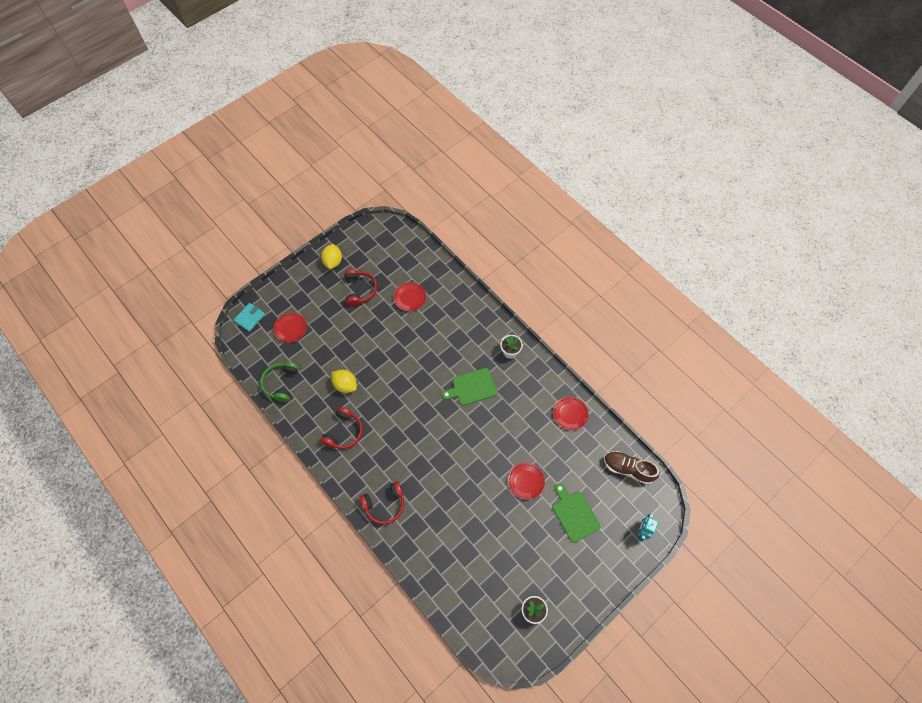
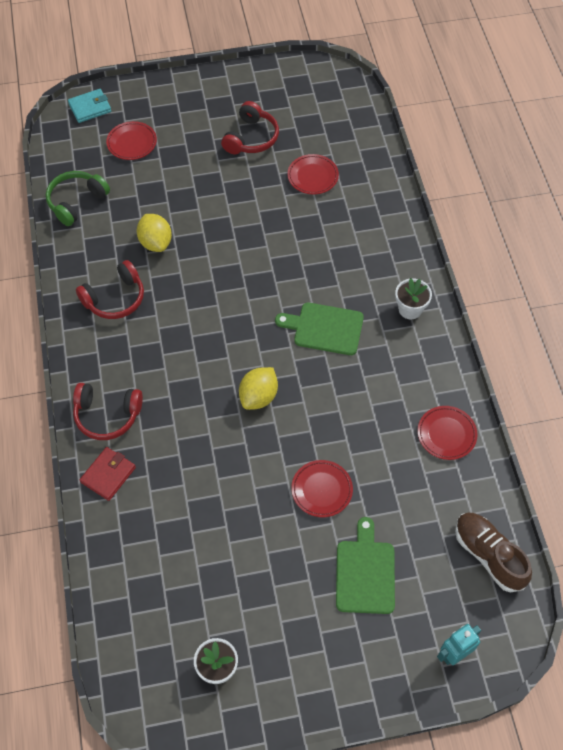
camera: 30 degrees right, 5 degrees down
yellow lemon [321,244,342,269] -> yellow lemon moved to [239,367,278,410]
none -> red wallet [80,447,136,501]

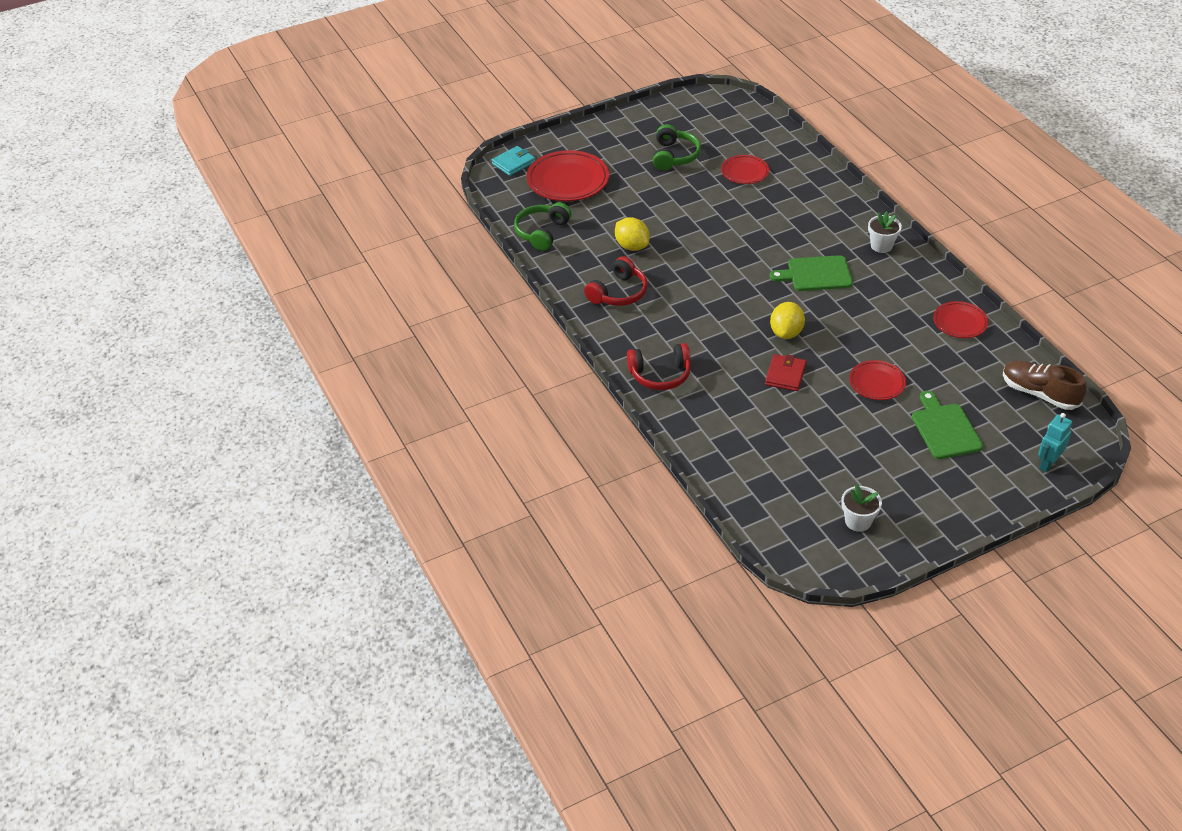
camera: 15 degrees left, 15 degrees down
red wallet [80,447,136,501] -> red wallet moved to [765,354,806,391]
red plate [106,121,157,160] -> red plate [527,150,609,201], size x1.72
red headphones [221,101,279,154] -> green headphones [653,124,701,171]

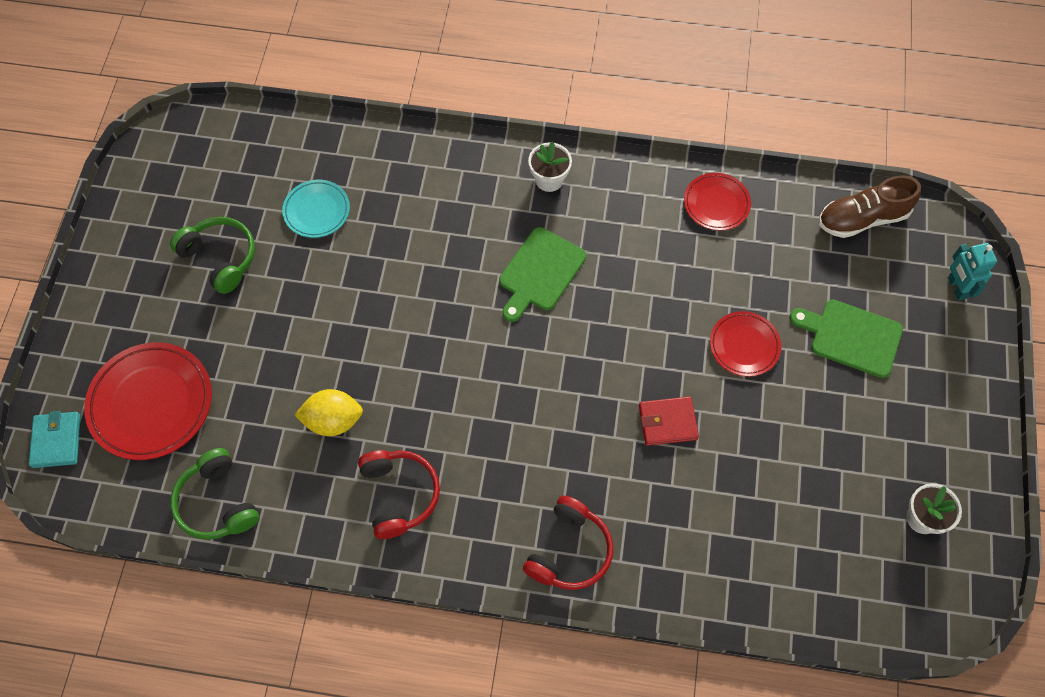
camera: 55 degrees left, 20 degrees up
red plate [721,155,769,184] -> turquoise plate [282,180,350,238]
red wallet [765,354,806,391] -> red wallet turned 60 degrees counterclockwise [639,396,699,446]
yellow lemon [770,302,805,339] -> none

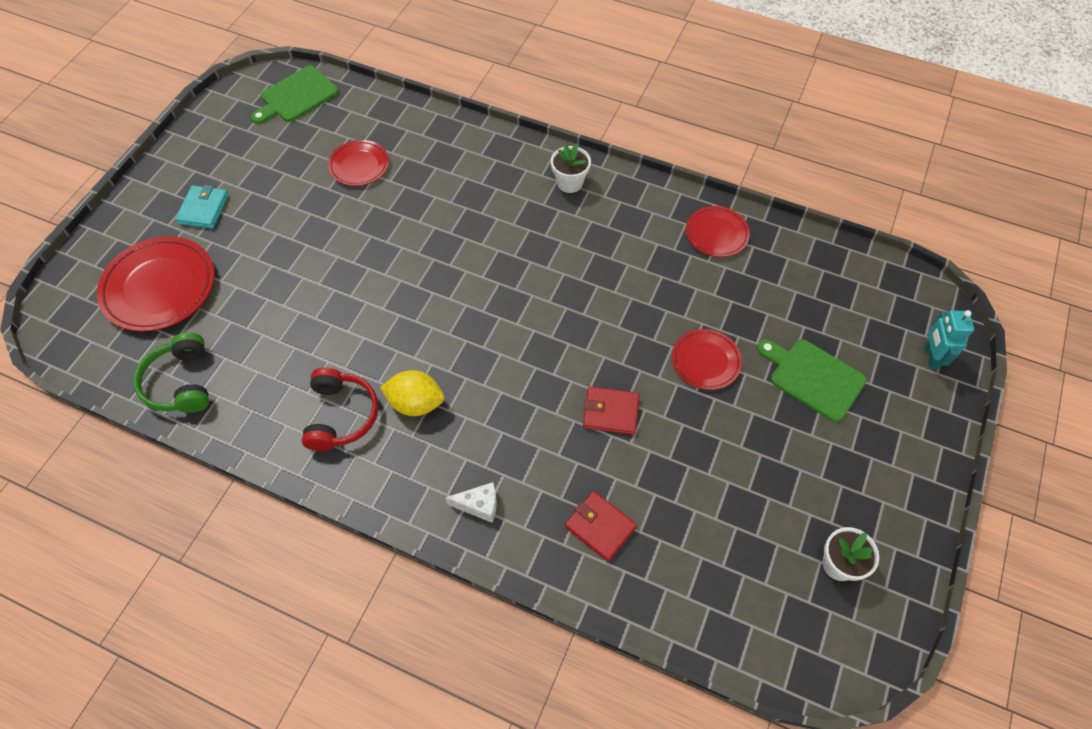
camera: 15 degrees right, 5 degrees down
turquoise wallet [29,411,81,468] -> turquoise wallet moved to [175,185,229,229]
green headphones [170,217,255,294] -> none
turquoise plate [282,180,350,238] -> red plate [328,140,389,186]
yellow lemon [295,389,363,436] -> yellow lemon moved to [380,370,444,416]
green cutting board [499,227,587,322] -> green cutting board moved to [251,65,339,124]
red headphones [523,496,613,590] -> white cheese [445,482,497,523]
brown shoe [819,176,921,238] -> none
none -> red wallet [565,491,637,562]

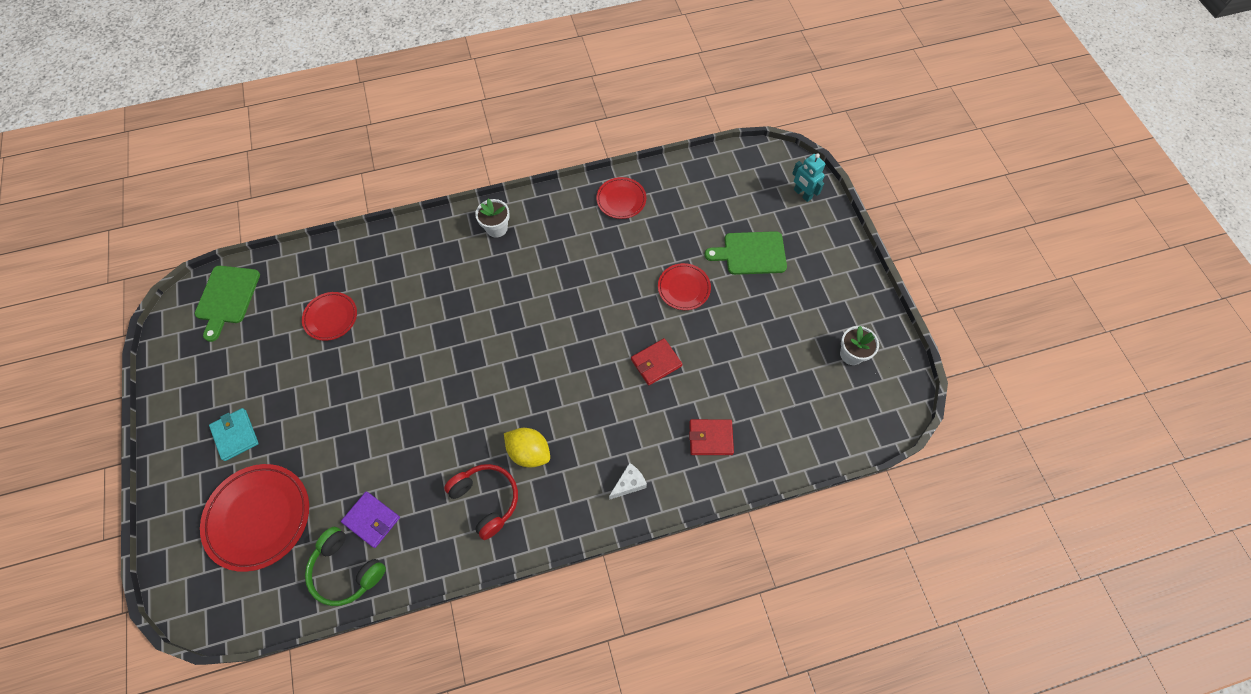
camera: 40 degrees left, 5 degrees up
yellow lemon [380,370,444,416] -> yellow lemon turned 60 degrees clockwise [504,428,550,468]
none -> purple wallet [341,492,400,548]

